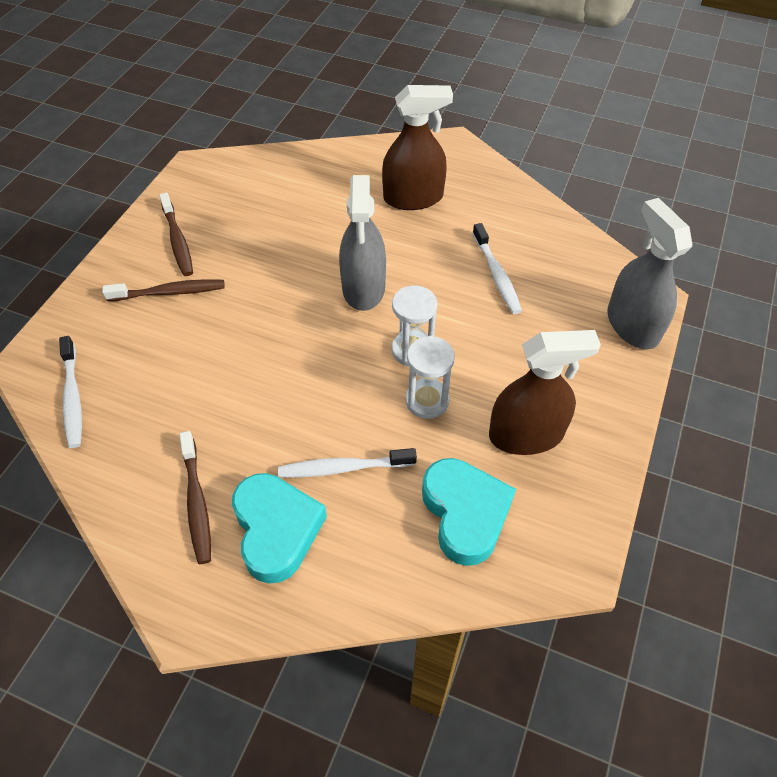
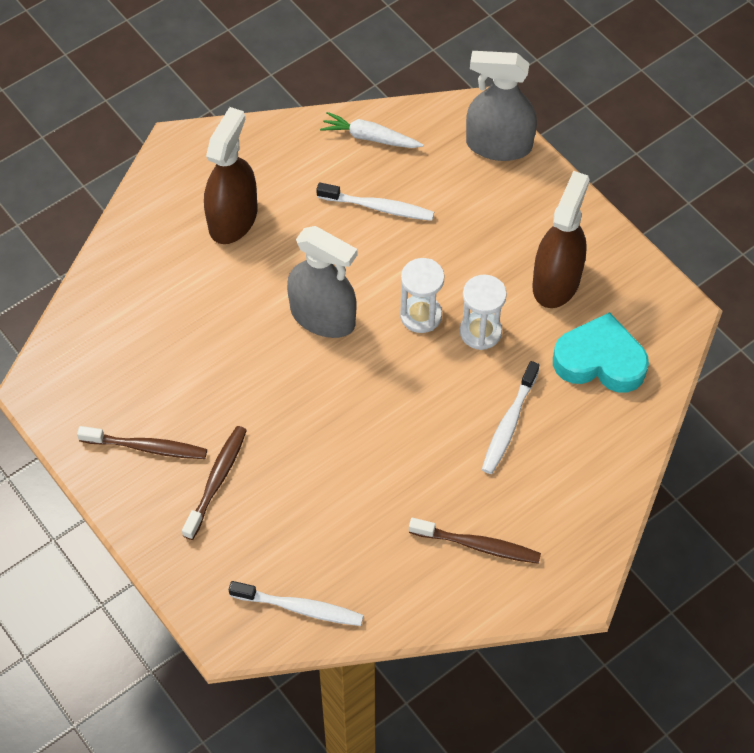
camera: 60 degrees left, 5 degrees up
turquoise heart [232,473,327,584] -> none
none -> white carrot [320,112,424,148]

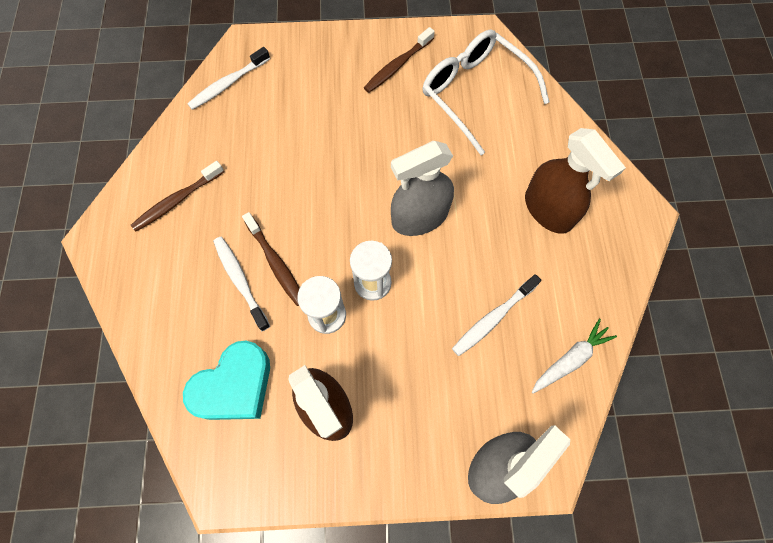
camera: 125 degrees right, 10 degrees up
brown toothbrush [182,426,247,540] -> brown toothbrush moved to [242,212,299,306]
none -> white glasses [422,29,550,155]

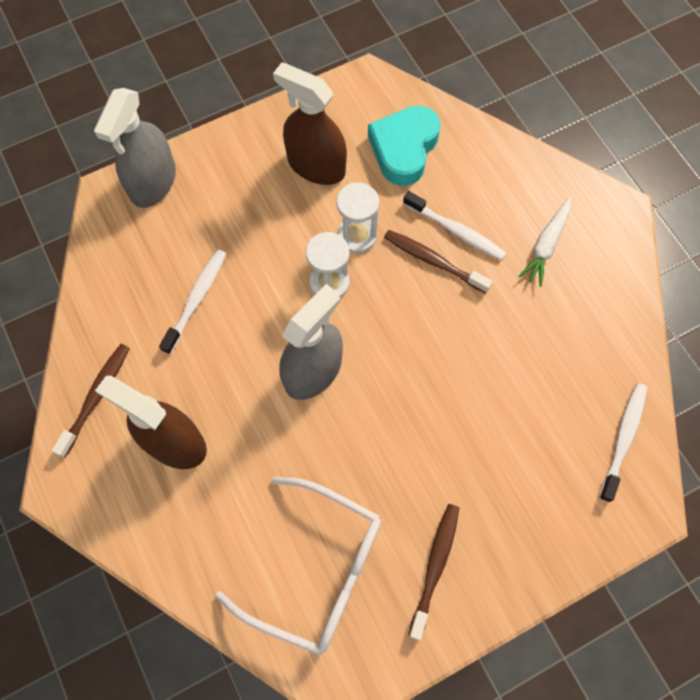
camera: 155 degrees right, 0 degrees up
brown toothbrush [131,161,224,231] -> brown toothbrush moved to [52,344,130,457]
white carrot [532,319,617,393] -> white carrot moved to [518,197,570,287]

